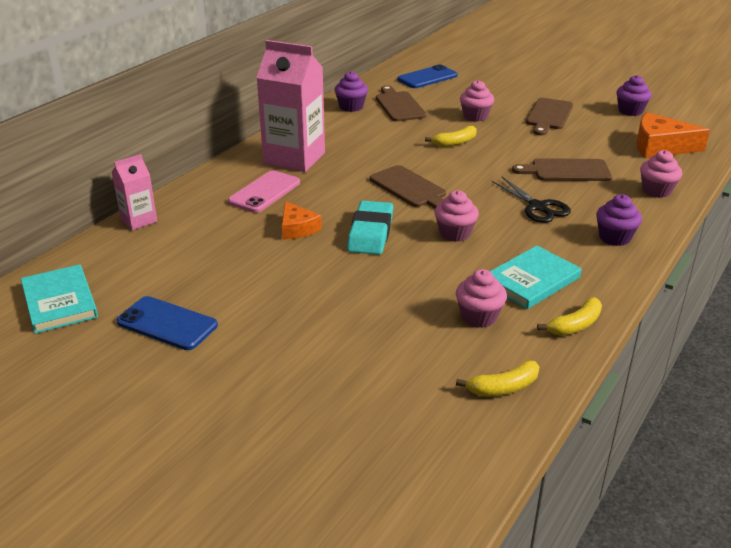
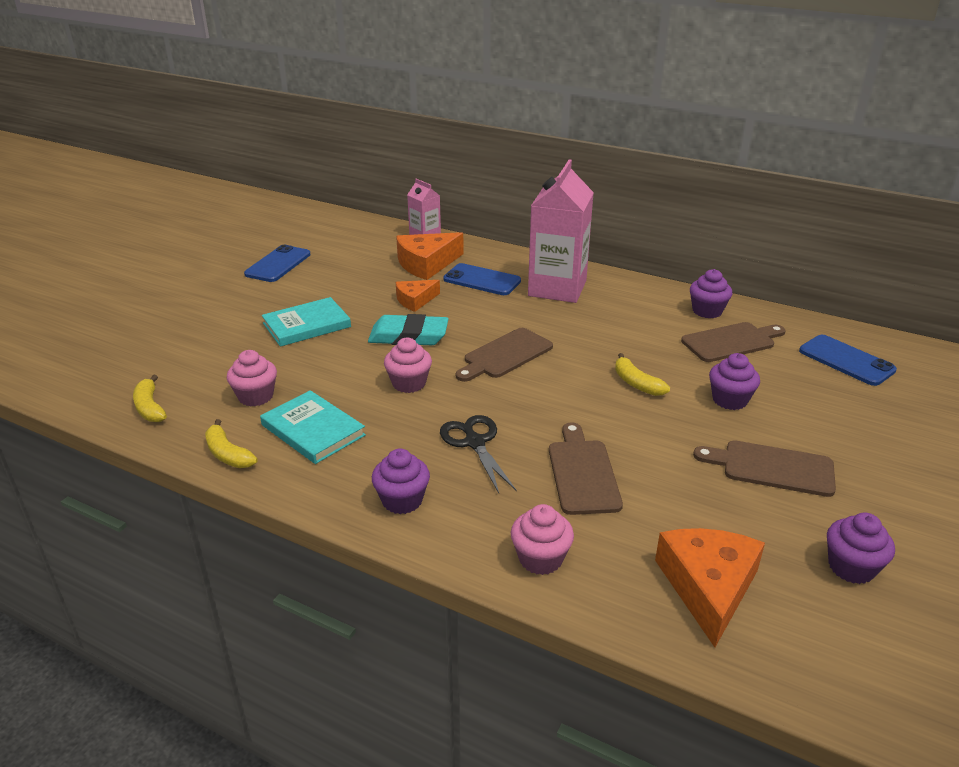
camera: 85 degrees right, 0 degrees up
turquoise book [21,264,98,334] -> turquoise book moved to [262,297,351,347]
pink phone [228,170,300,213] -> blue phone [443,263,521,295]
pink cupcake [460,80,494,122] -> purple cupcake [709,353,760,410]
black scissors [491,177,571,223] -> black scissors turned 105 degrees clockwise [440,415,517,493]
none -> orange cheese [396,232,464,280]

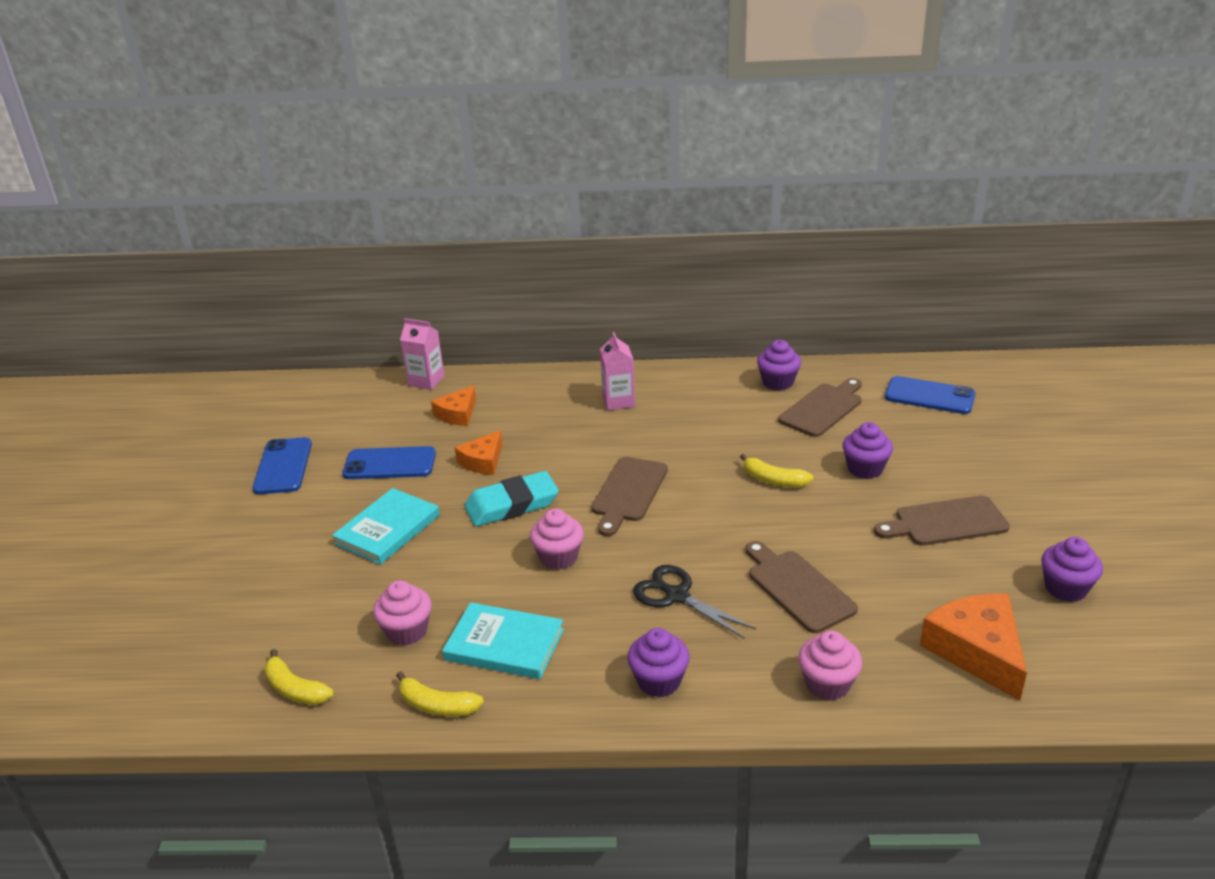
camera: 25 degrees left, 0 degrees up
orange cheese [396,232,464,280] -> orange cheese [431,385,476,426], size x0.61
blue phone [443,263,521,295] -> blue phone moved to [343,446,436,479]
pink carton [528,159,594,303] -> pink carton [600,332,635,411], size x0.52

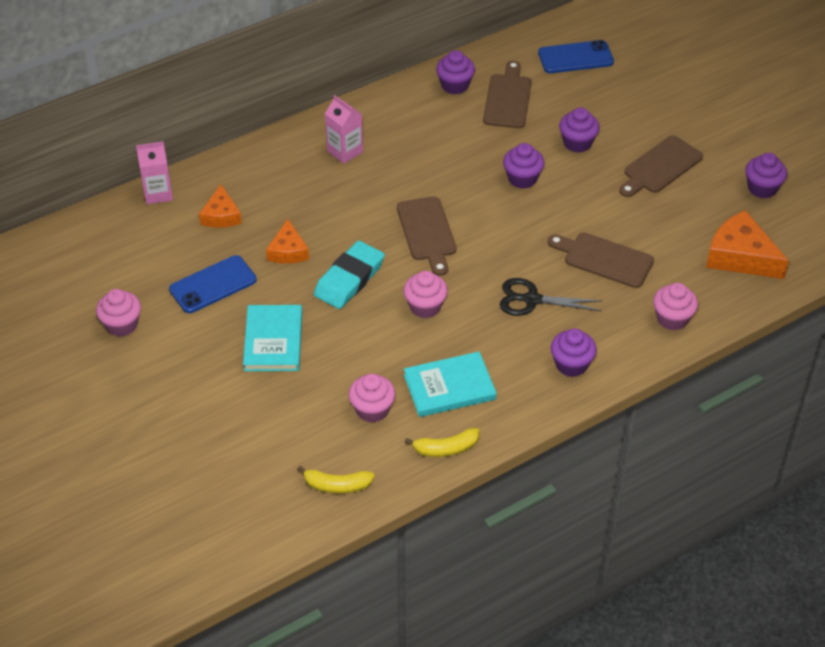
camera: 35 degrees left, 15 degrees up
blue phone [252,437,312,494] -> pink cupcake [96,289,141,337]
yellow banana [740,454,814,487] -> purple cupcake [503,143,544,189]

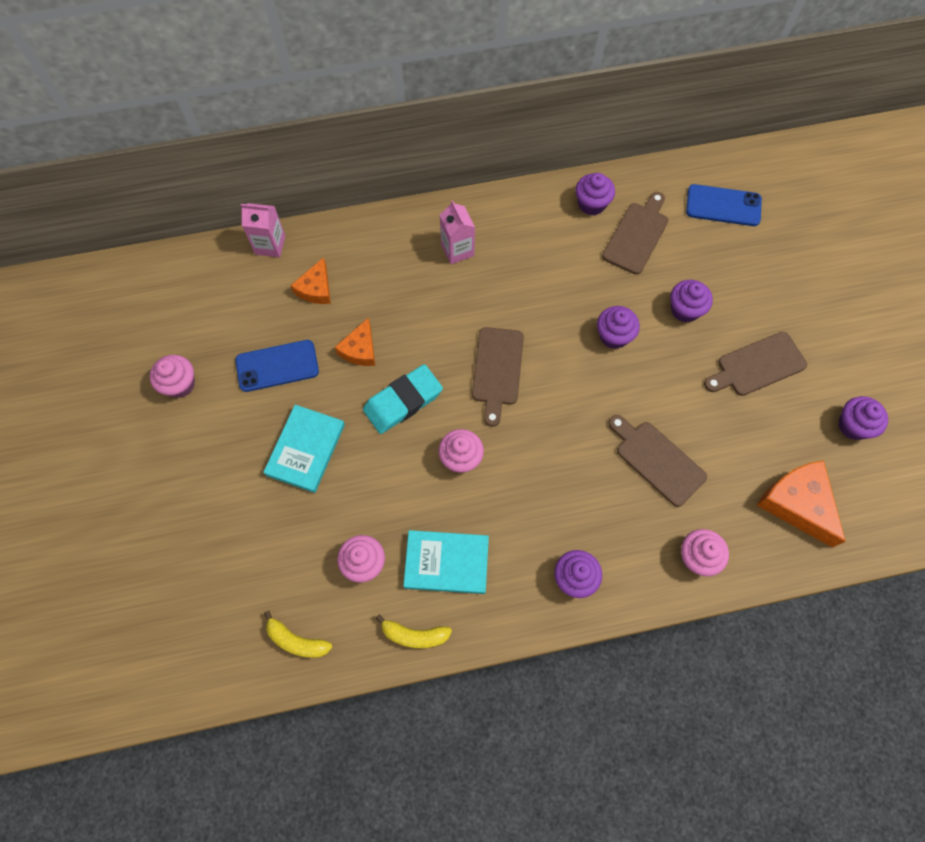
camera: 20 degrees right, 20 degrees up
black scissors [500,278,602,316] -> none

